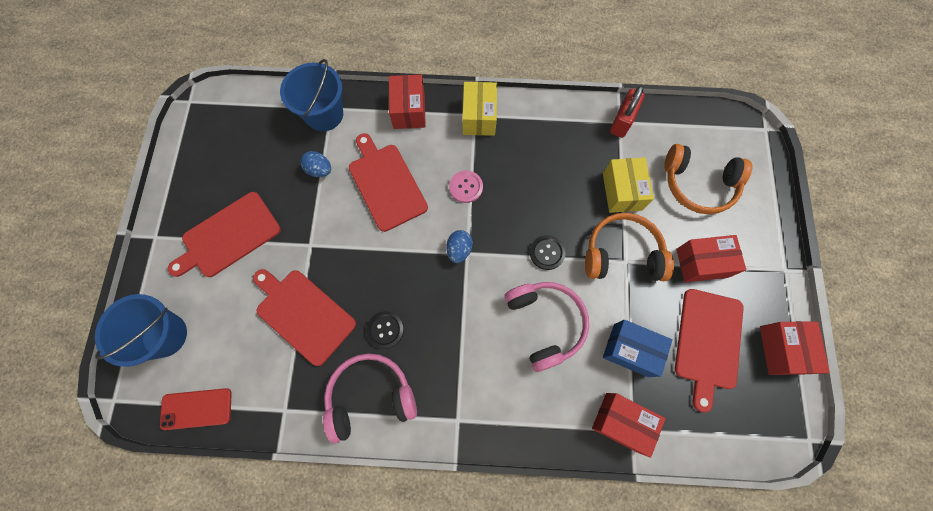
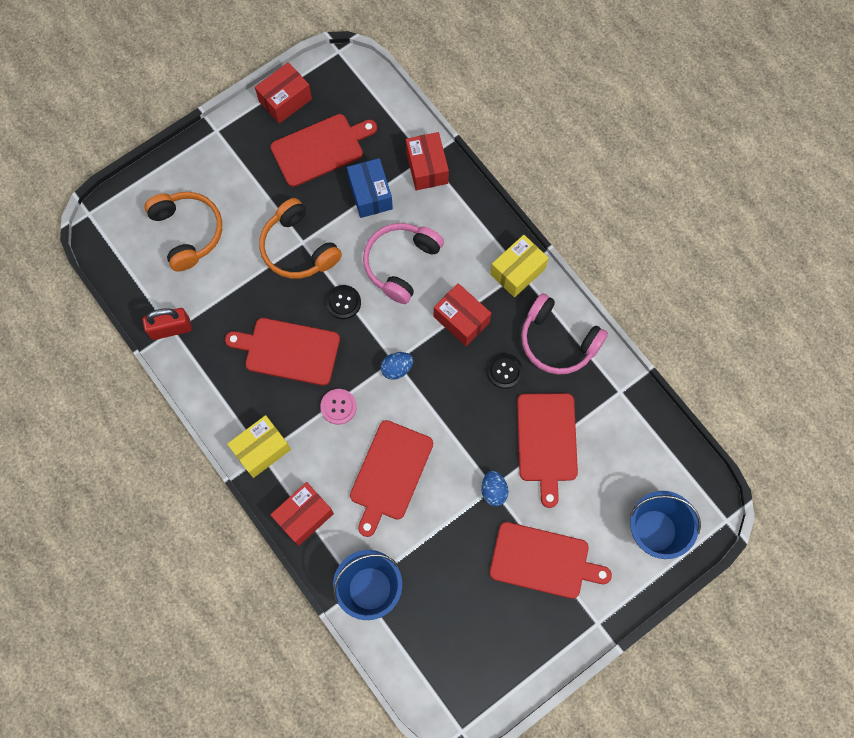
camera: 130 degrees left, 0 degrees up
red phone [160,388,232,430] -> none
blue egg [301,151,331,177] -> blue egg moved to [482,471,508,506]
yellow box [603,157,654,213] -> yellow box moved to [490,235,548,297]
red box [676,235,746,282] -> red box moved to [434,283,491,346]
none -> red cutting board [225,318,340,386]

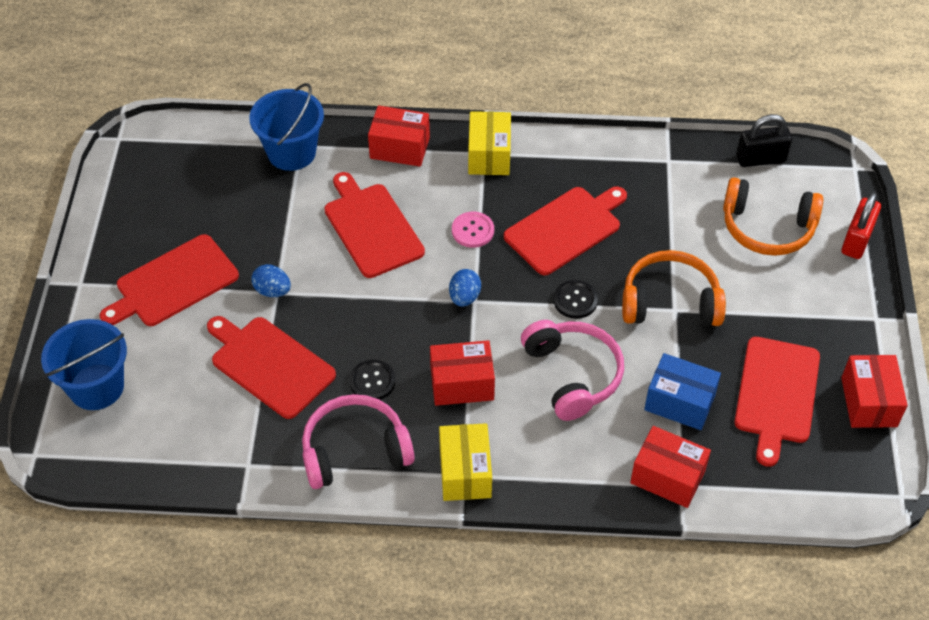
camera: 130 degrees right, 20 degrees down
red padlock [142,308,192,340] -> red padlock moved to [842,192,881,259]
red box [270,482,334,546] -> red box turned 75 degrees counterclockwise [368,105,430,167]
none -> black padlock [736,114,792,167]

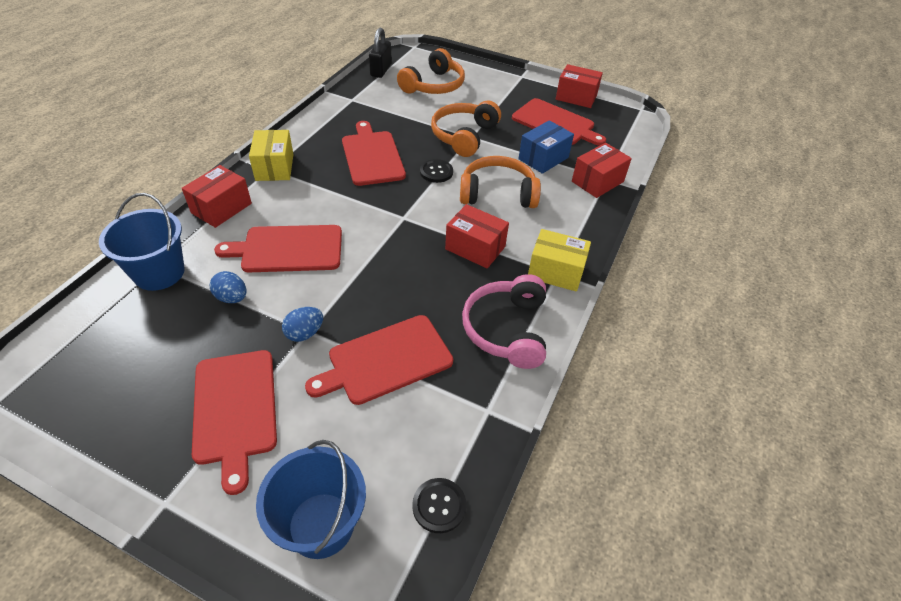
camera: 70 degrees left, 5 degrees down
black button [349,360,396,400] -> black button moved to [412,478,466,533]
red box [430,340,495,406] -> red box turned 75 degrees counterclockwise [445,204,509,268]
blue egg [449,269,481,307] -> blue egg moved to [209,271,247,303]
pink button [452,212,494,248] -> none
yellow box [468,111,511,175] -> yellow box turned 60 degrees clockwise [249,130,293,181]
pink headphones [521,320,624,421] -> orange headphones [460,156,541,208]
red padlock [842,192,881,259] -> none

